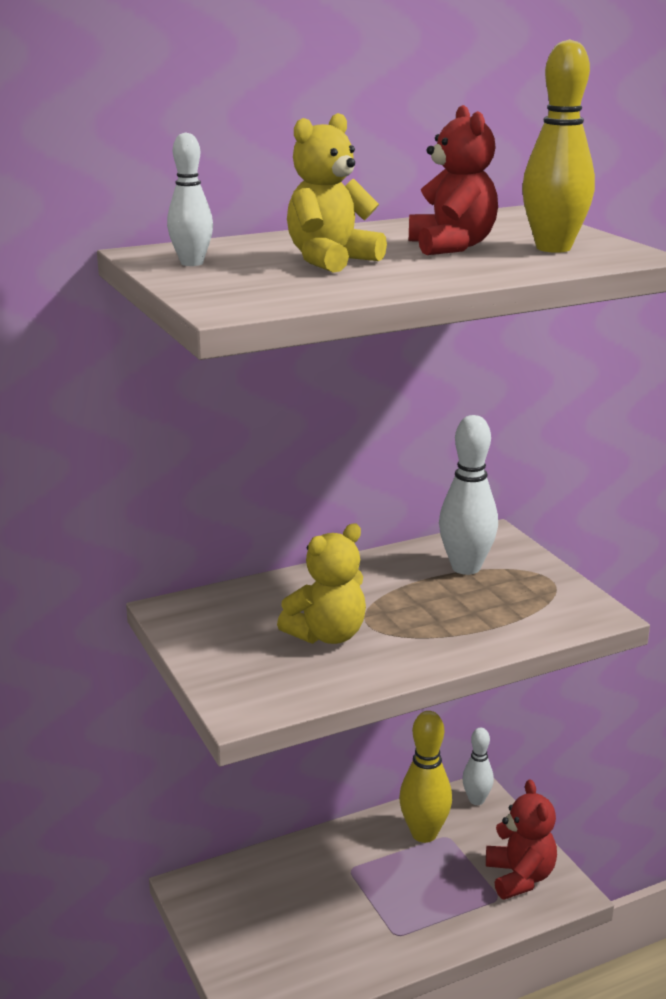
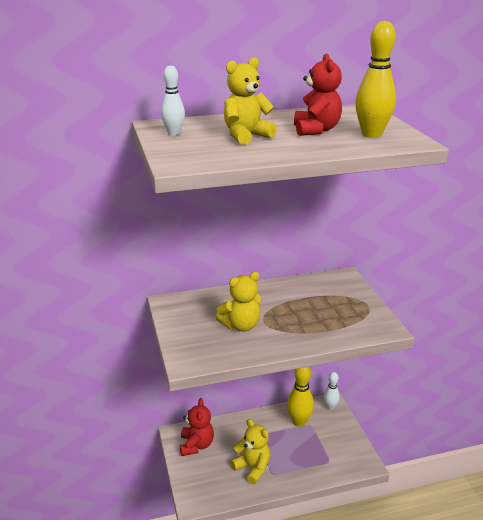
camera: 10 degrees right, 5 degrees up
white bowling pin [439,415,498,575] -> none
red teddy bear [486,780,557,900] -> red teddy bear moved to [180,398,214,456]
none -> yellow teddy bear [230,419,271,484]

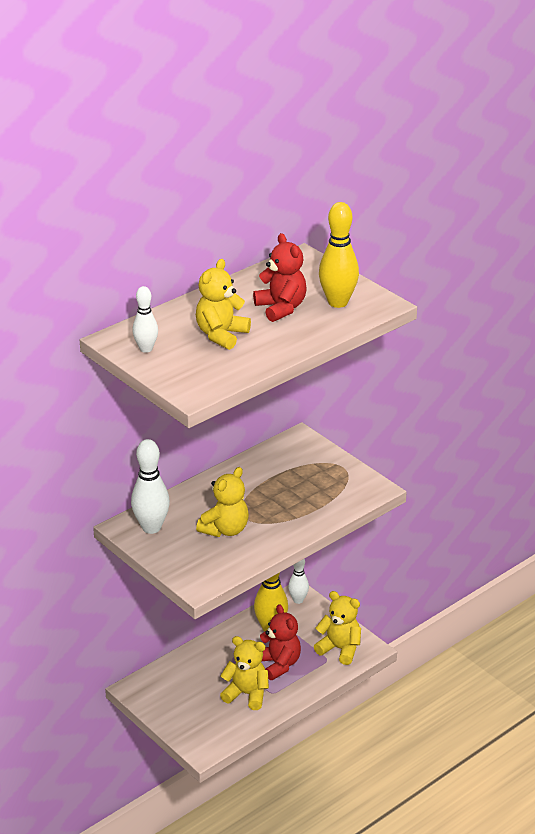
camera: 25 degrees left, 5 degrees up
red teddy bear [180,398,214,456] -> red teddy bear moved to [260,604,301,680]
none -> white bowling pin [131,439,170,534]
none -> yellow teddy bear [314,591,361,665]

